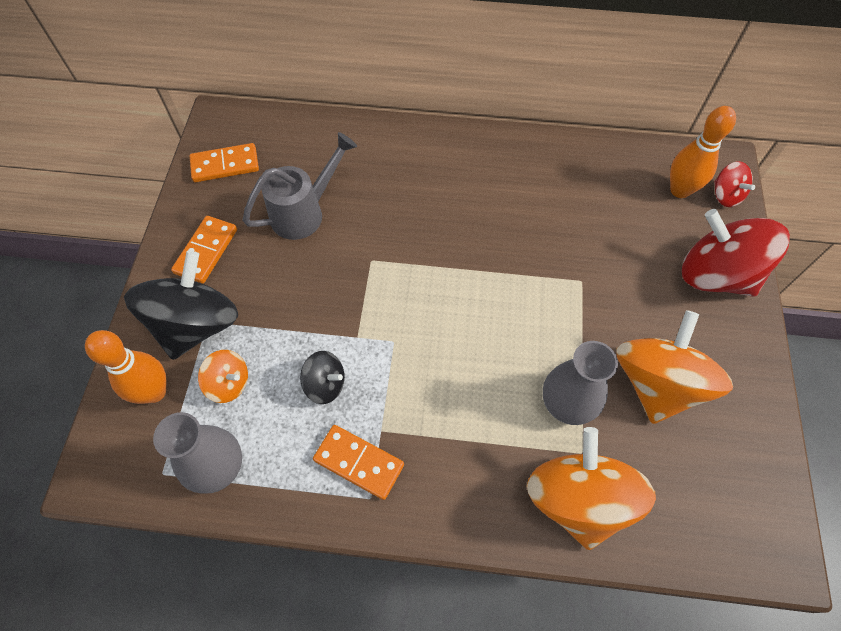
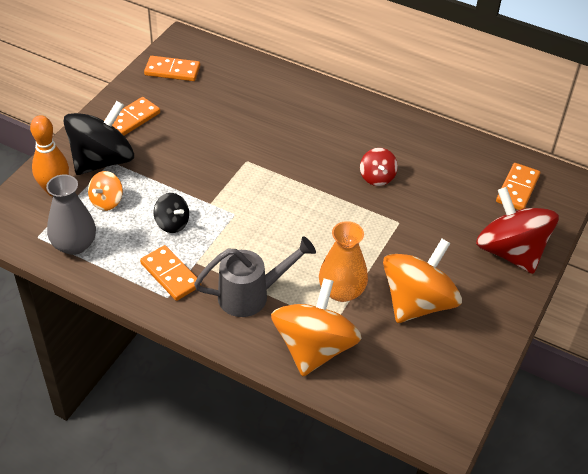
camera: 20 degrees right, 15 degrees down
orange spinning top [198,350,248,403] -> orange spinning top turned 75 degrees clockwise [88,171,123,211]
grey watering can [243,132,357,240] -> grey watering can moved to [194,236,316,317]
grey vase [543,341,618,425] -> orange vase [319,221,368,302]
orange bowling pin [670,106,736,198] -> orange domino [496,163,540,210]
red spinning top [714,161,755,207] -> red spinning top moved to [360,148,398,186]

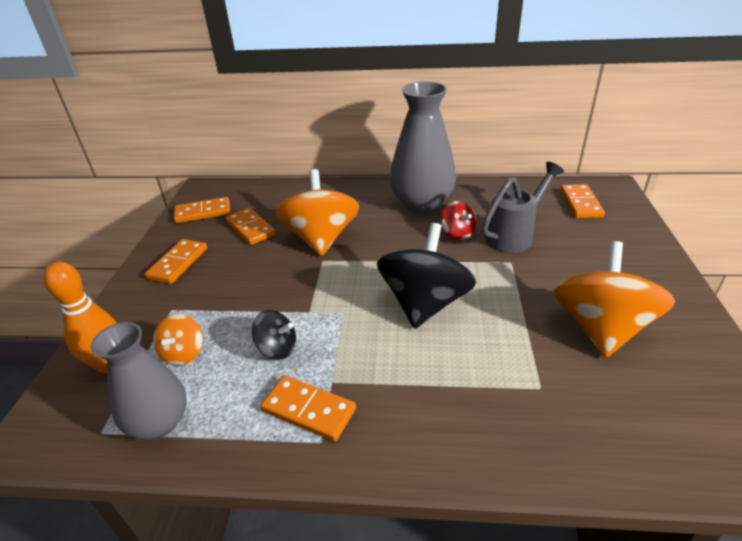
camera: 20 degrees left, 10 degrees down
black spinning top [64,101,134,175] -> black spinning top moved to [377,223,477,329]
grey watering can [194,236,316,317] -> grey watering can moved to [482,162,564,253]
orange spinning top [271,278,362,376] -> orange spinning top moved to [275,169,359,256]
orange vase [319,221,368,302] -> none
red spinning top [476,187,559,274] -> none
none -> orange domino [226,208,276,245]
none -> grey vase [390,81,456,213]

